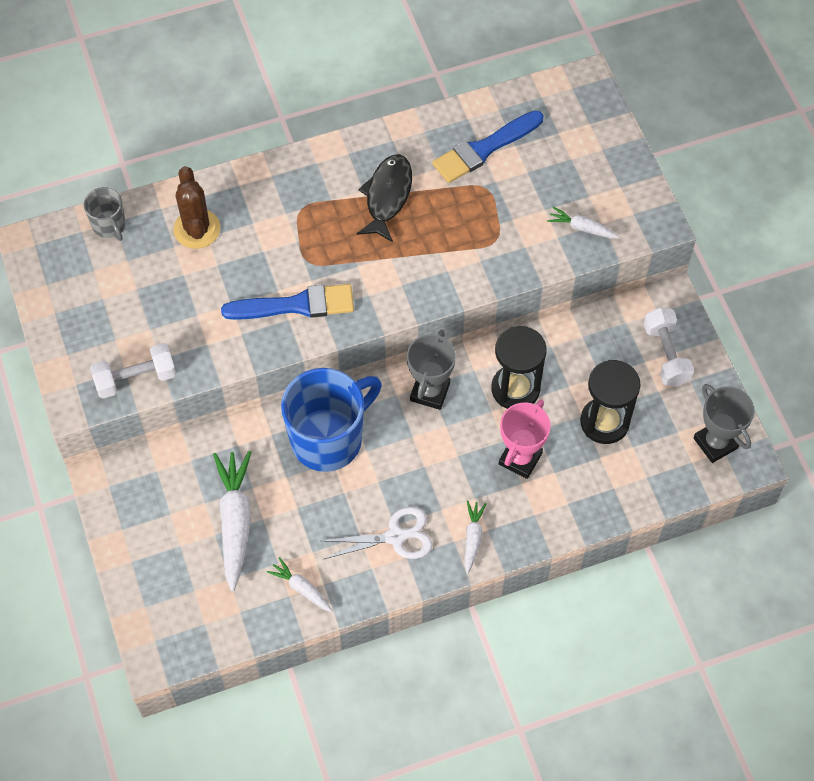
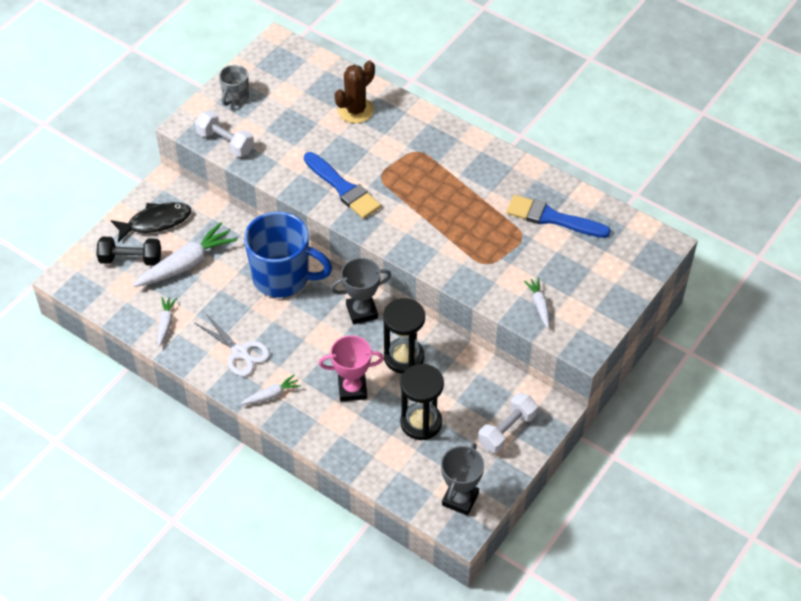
camera: 55 degrees right, 10 degrees down
grey mug [84,187,126,241] -> grey mug moved to [219,65,249,106]
black fish [357,154,412,242] -> black fish moved to [111,202,191,242]
none -> black dumbbell [96,237,161,266]

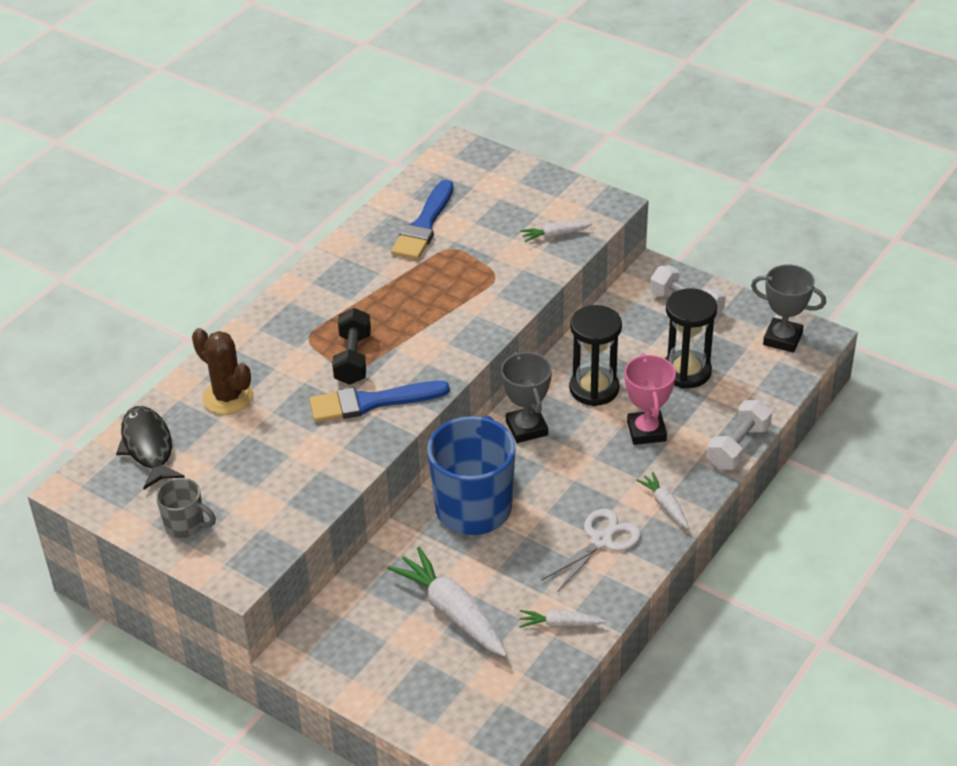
camera: 90 degrees left, 10 degrees down
black dumbbell [96,237,161,266] -> black dumbbell moved to [332,308,371,385]
black fish [111,202,191,242] -> black fish moved to [116,406,185,489]
white dumbbell [195,110,254,157] -> white dumbbell moved to [707,400,772,469]
blue brush [304,152,381,219] -> blue brush turned 150 degrees counterclockwise [309,381,450,422]

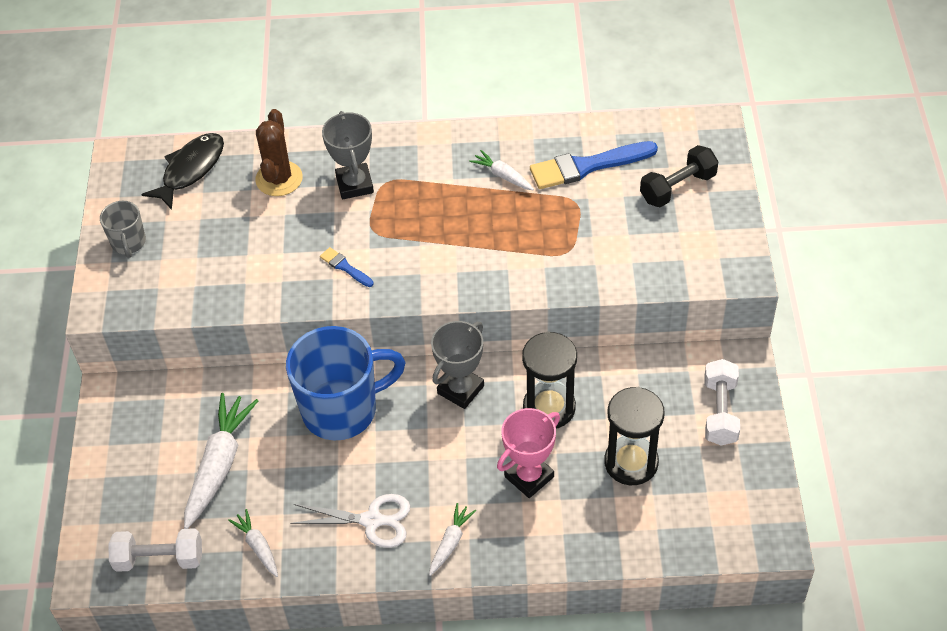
camera: 55 degrees right, 10 degrees up
blue brush [309,381,450,422] -> blue brush [320,247,374,287], size x0.48
black dumbbell [332,308,371,385] -> black dumbbell moved to [640,145,719,207]
white carrot [520,221,592,242] -> white carrot moved to [469,150,534,190]
white dumbbell [707,400,772,469] -> white dumbbell moved to [109,528,202,572]
grey trophy [751,265,826,353] -> grey trophy moved to [322,111,374,199]

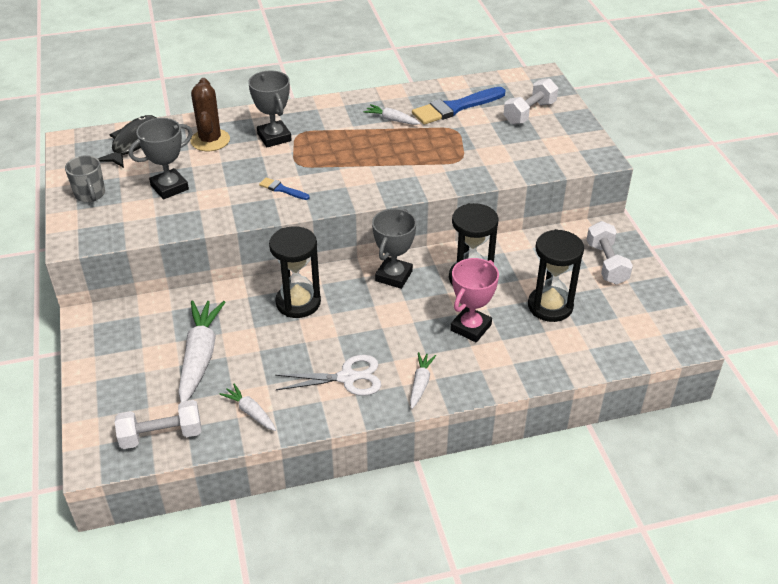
camera: 15 degrees left, 10 degrees down
blue mug [286,326,406,440] -> black hourglass [269,226,321,318]
black dumbbell [640,145,719,207] -> white dumbbell [504,78,558,124]
none -> grey trophy [129,118,193,200]

